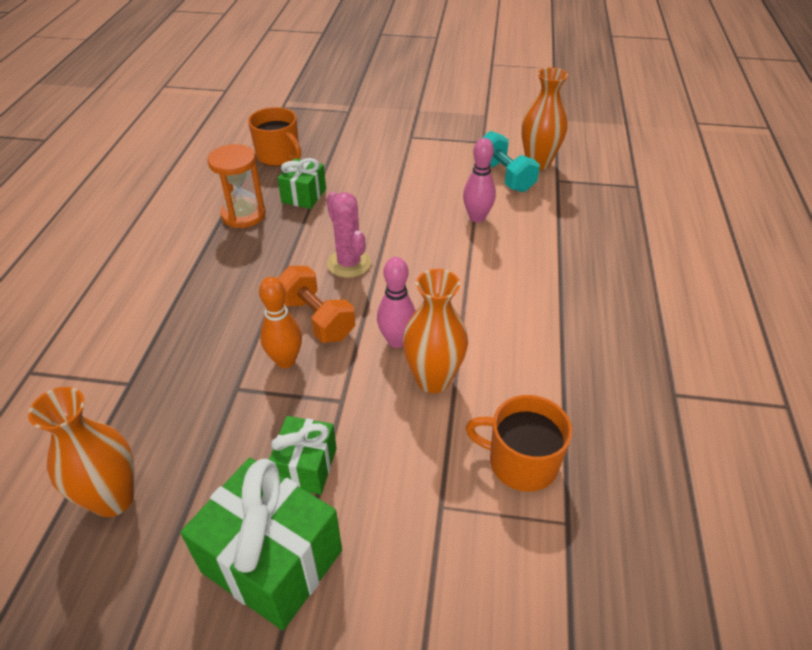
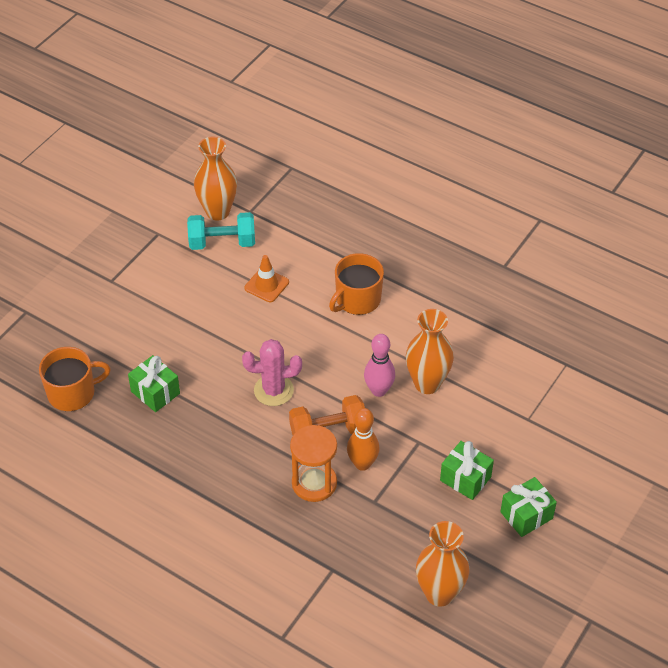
camera: 65 degrees left, 5 degrees up
green gift [180,458,342,630] -> green gift [500,477,557,537], size x0.57
orange hourglass [207,144,266,228] -> orange hourglass moved to [290,425,337,502]
pink bowling pin [463,138,496,223] -> orange traffic cone [244,255,289,302]
orange mug [466,395,572,492] -> orange mug moved to [329,253,384,315]

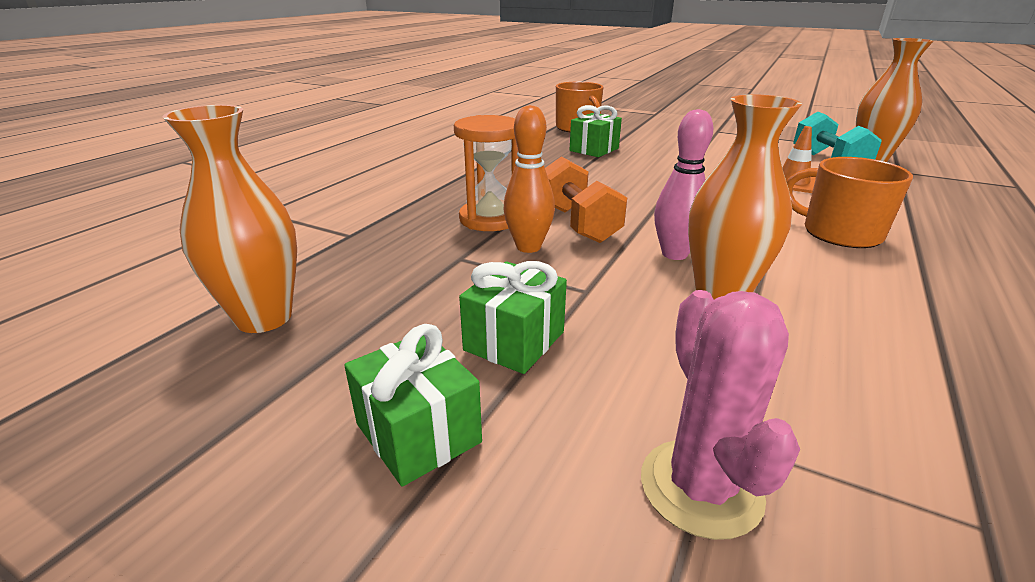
camera: 85 degrees right, 20 degrees down
pink cactus [242,339,302,406] -> pink cactus moved to [641,290,800,540]

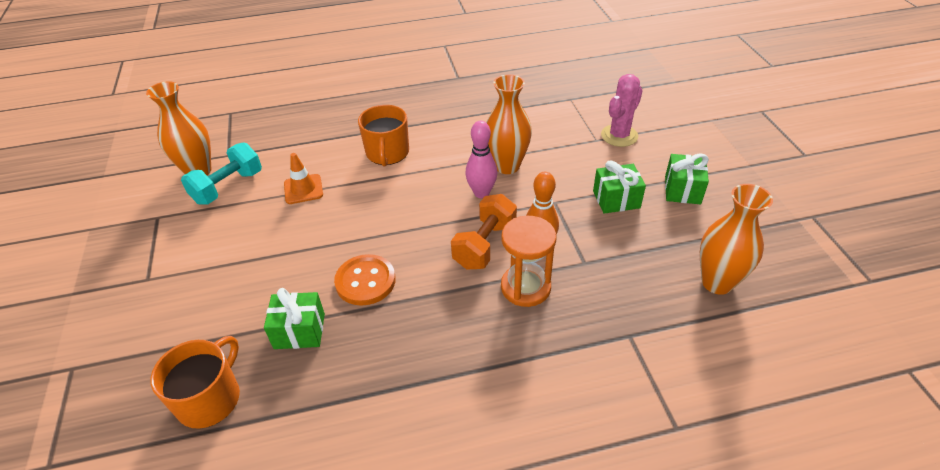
camera: 130 degrees left, 15 degrees up
none -> orange button [334,254,395,306]

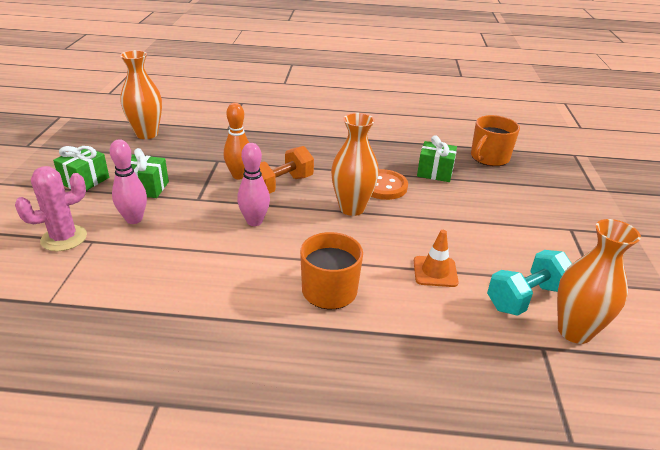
camera: 165 degrees left, 10 degrees down
orange vase [486,74,532,174] -> orange vase moved to [331,113,379,216]
orange hourglass [501,216,556,307] -> none
none -> pink bowling pin [110,139,147,224]

